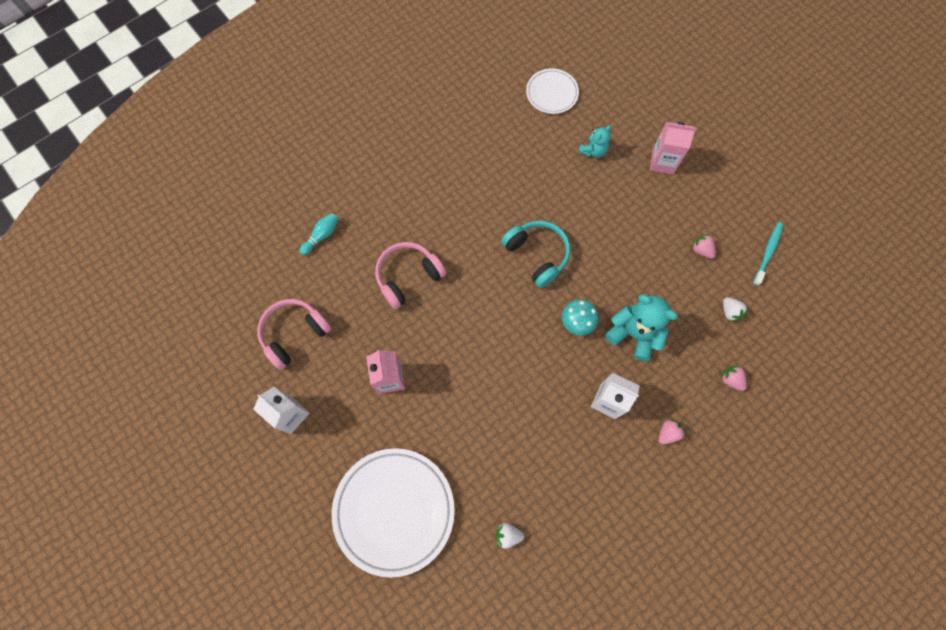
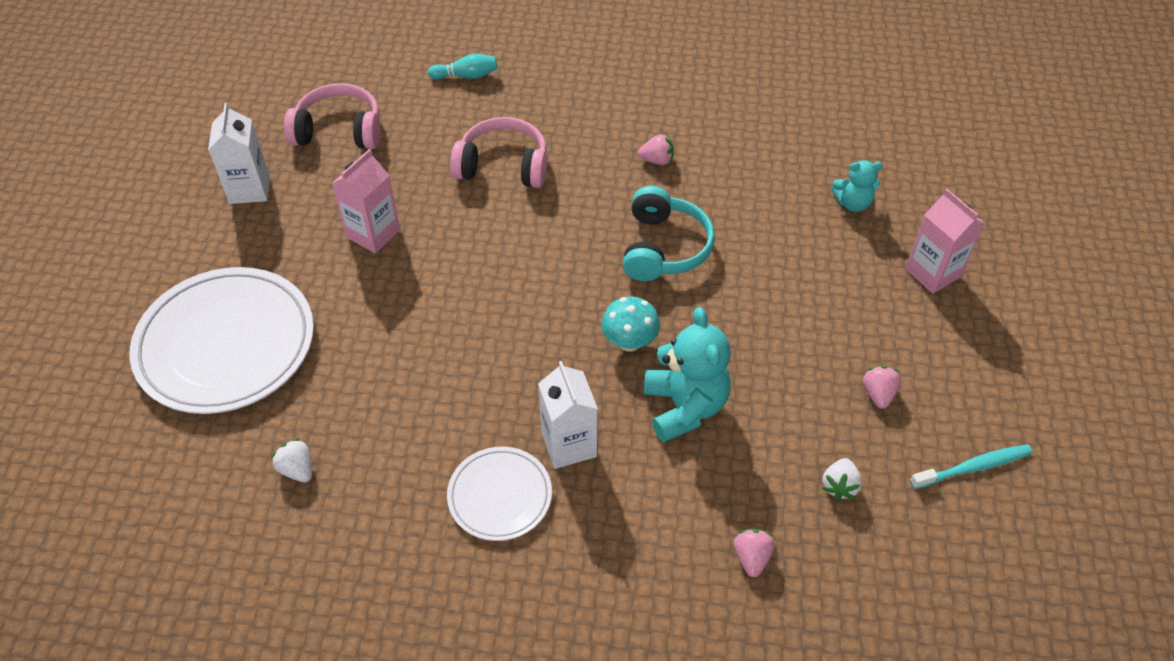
camera: 45 degrees right, 20 degrees down
white plate [526,68,579,114] -> white plate moved to [447,447,552,541]
pink strawberry [659,419,685,444] -> pink strawberry moved to [638,134,674,165]

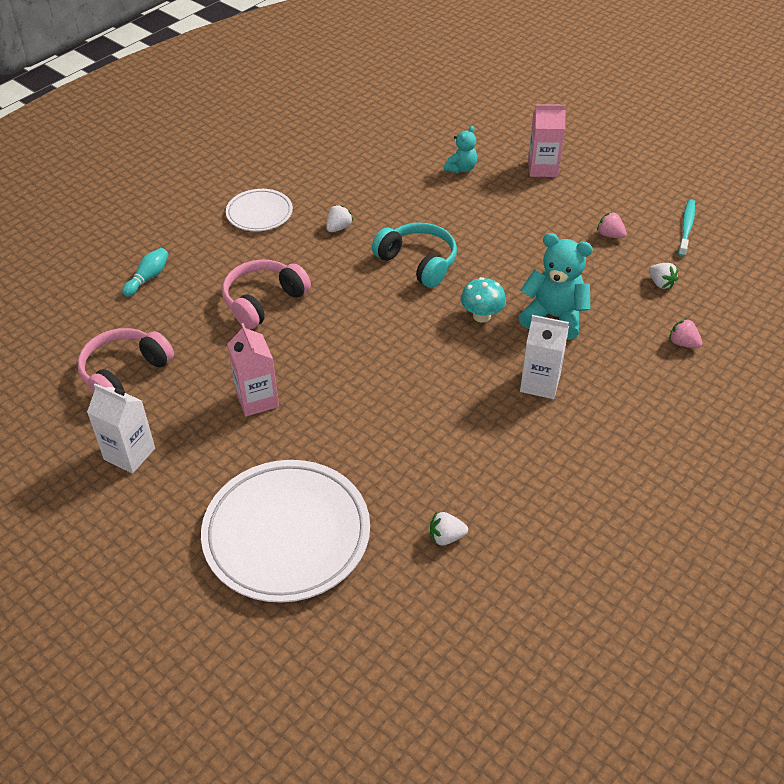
camera: 55 degrees left, 5 degrees down
white plate [447,447,552,541] -> white plate moved to [226,189,293,231]
pink strawberry [638,134,674,165] -> white strawberry [327,205,353,232]

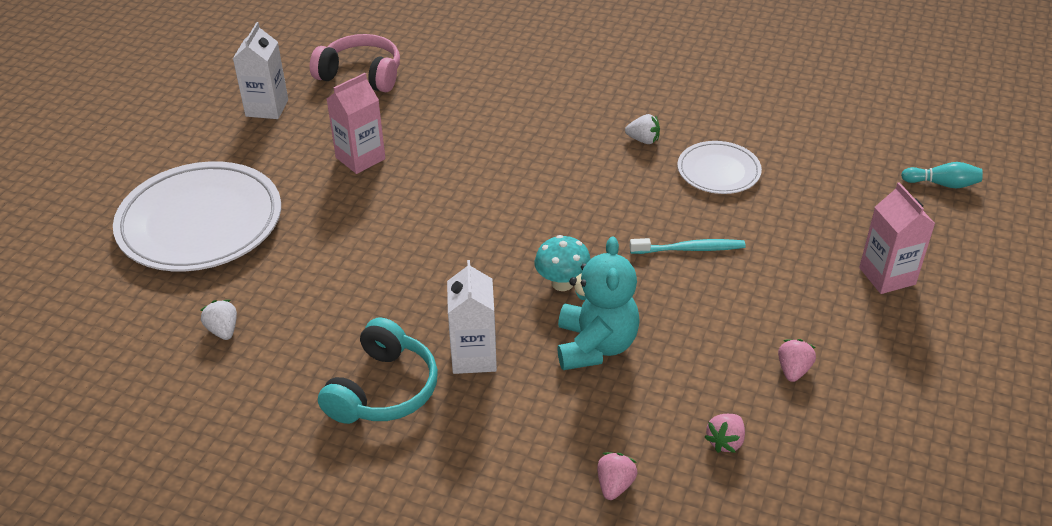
camera: 70 degrees right, 5 degrees down
turquoise bowling pin [122,248,169,297] -> turquoise bowling pin moved to [901,162,983,188]
pink headphones [222,259,311,329] -> none
white plate [226,189,293,231] -> white plate moved to [677,141,762,194]
turquoise headphones [372,223,457,288] -> turquoise headphones moved to [318,318,438,424]
turquoise teddy bear [444,126,477,173] -> none
white strawberry [649,263,679,289] -> pink strawberry [704,414,745,453]
turquoise toothbrush [678,200,695,257] -> turquoise toothbrush moved to [629,238,746,254]

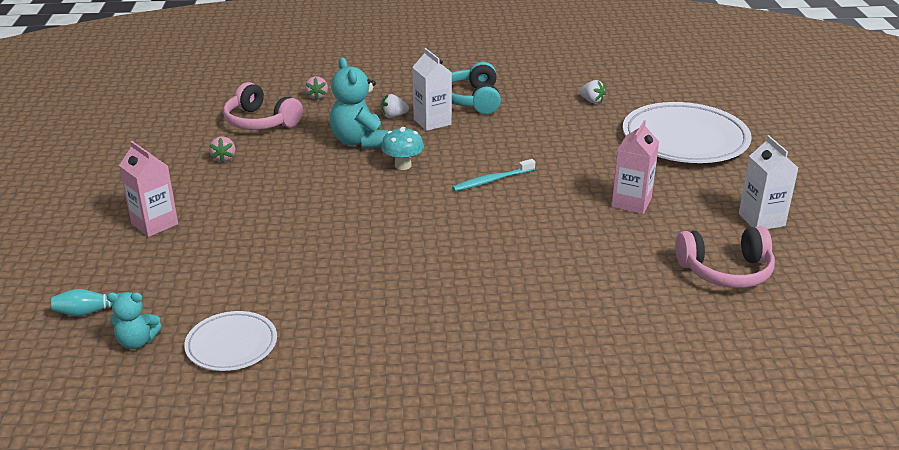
camera: 155 degrees right, 10 degrees down
white strawberry [625,114,660,144] -> white strawberry moved to [381,94,409,118]
turquoise toothbrush [629,238,746,254] -> turquoise toothbrush moved to [452,159,535,191]
white plate [677,141,762,194] -> white plate moved to [184,311,277,371]
pink strawberry [704,414,745,453] -> pink headphones [223,82,303,130]
none -> turquoise teddy bear [107,292,162,349]

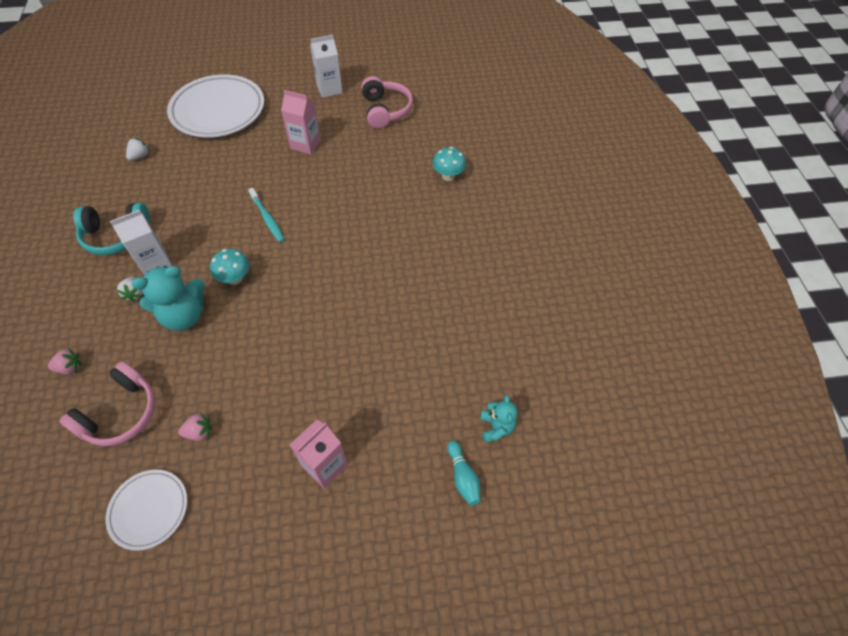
camera: 95 degrees left, 25 degrees up
white plate [184,311,277,371] -> white plate moved to [105,470,187,551]
none -> turquoise mushroom [432,147,466,181]

